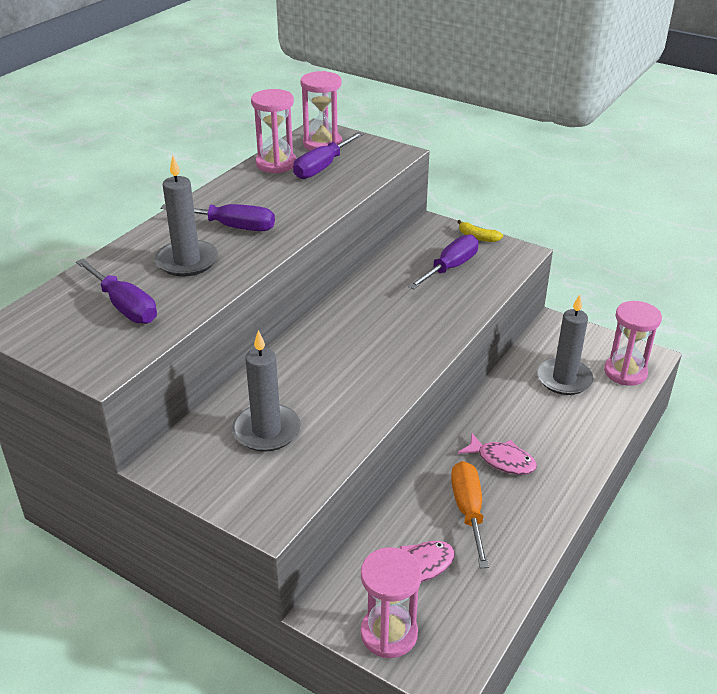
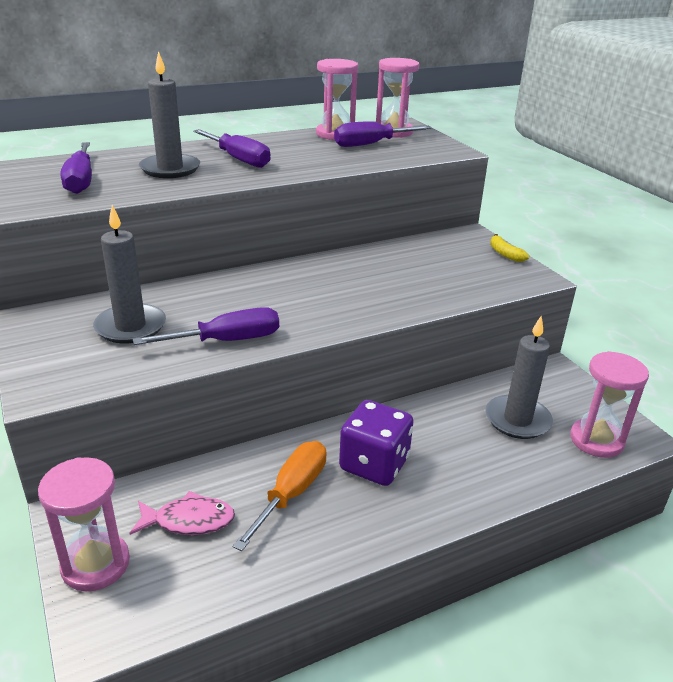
camera: 30 degrees right, 5 degrees down
purple screwdriver [408,234,479,289] -> purple screwdriver moved to [133,307,279,345]
pink fish [458,433,537,475] -> purple dice [339,400,414,486]

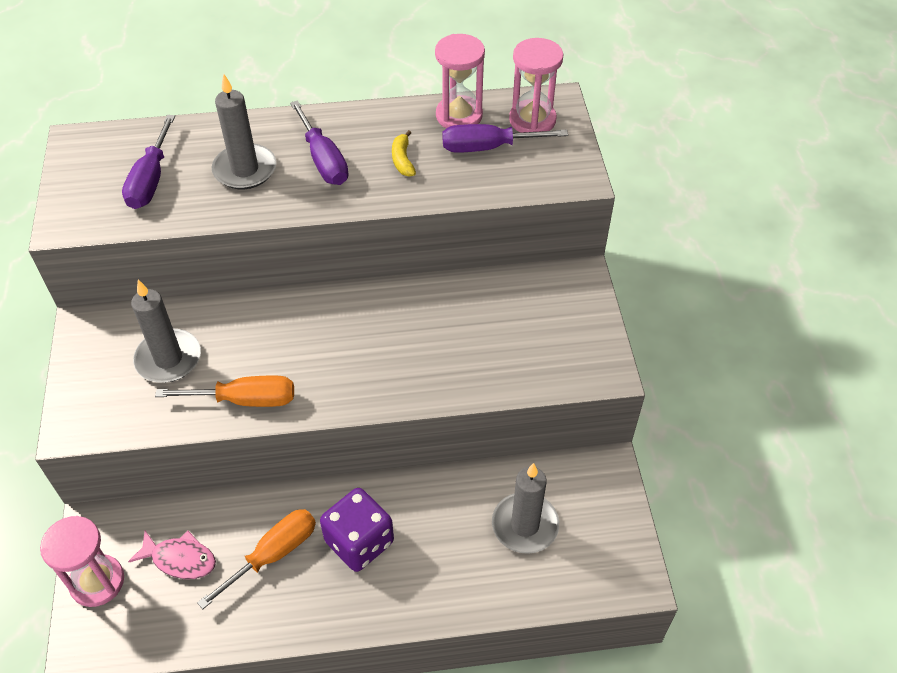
camera: 20 degrees right, 20 degrees up
purple screwdriver [133,307,279,345] -> orange screwdriver [155,375,294,407]
yellow banana [490,234,529,262] -> yellow banana moved to [392,130,416,177]
pink hourglass [570,351,649,458] -> none

